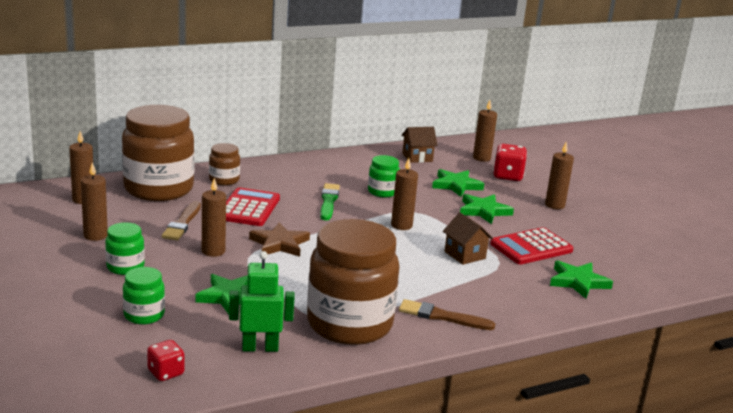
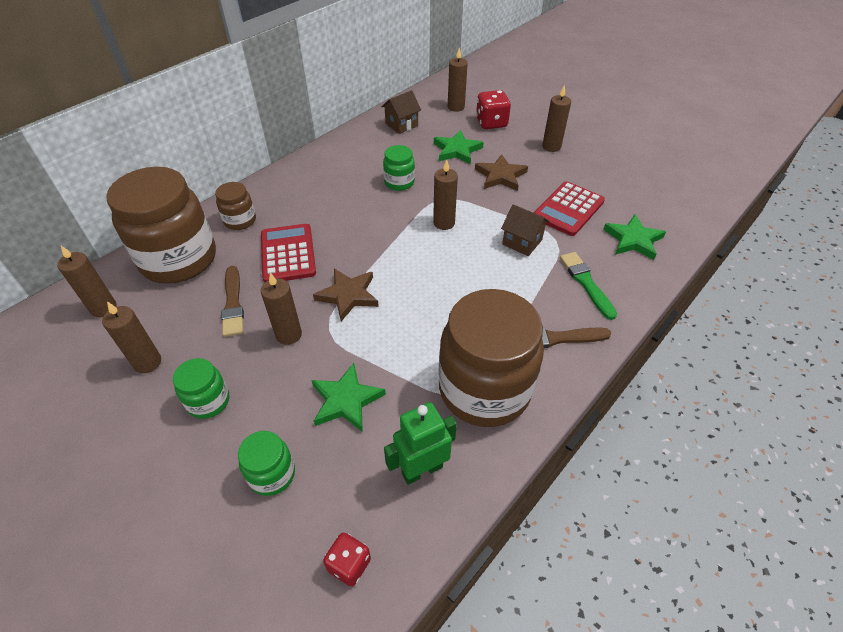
camera: 20 degrees left, 25 degrees up
green brush [320,183,340,220] -> green brush moved to [560,252,617,320]
green star [460,194,514,224] -> brown star [475,154,528,191]

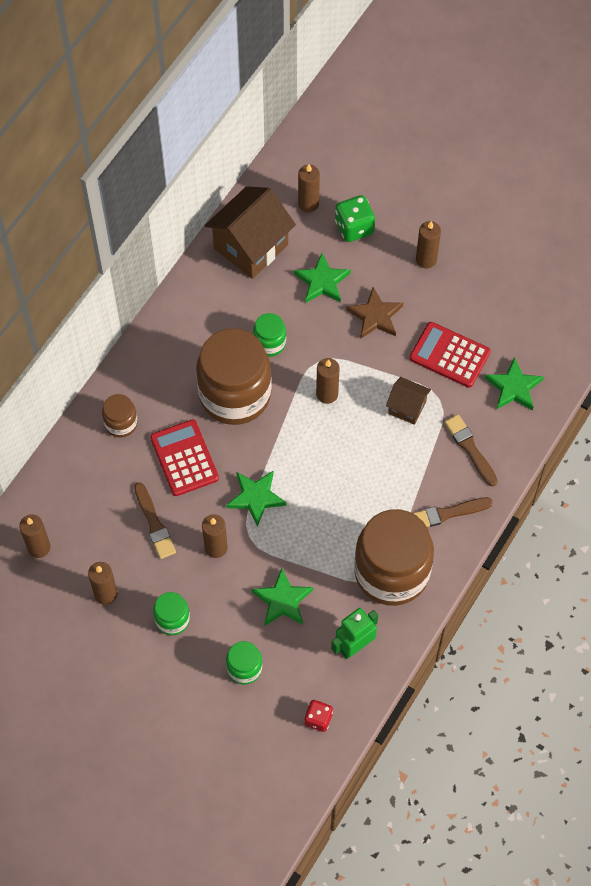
camera: 10 degrees left, 15 degrees up
brown jar [106,167,216,284] -> brown jar moved to [196,328,272,425]
brown star [313,268,379,321] -> green star [226,471,287,527]
brown house [381,91,421,134] -> brown house [204,186,296,279], size x1.92
red dice [476,90,511,129] -> green dice [335,195,375,242]
red calculator [534,181,605,236] -> red calculator turned 90 degrees clockwise [409,322,491,388]
green brush [560,252,617,320] -> brown brush [444,414,498,486]

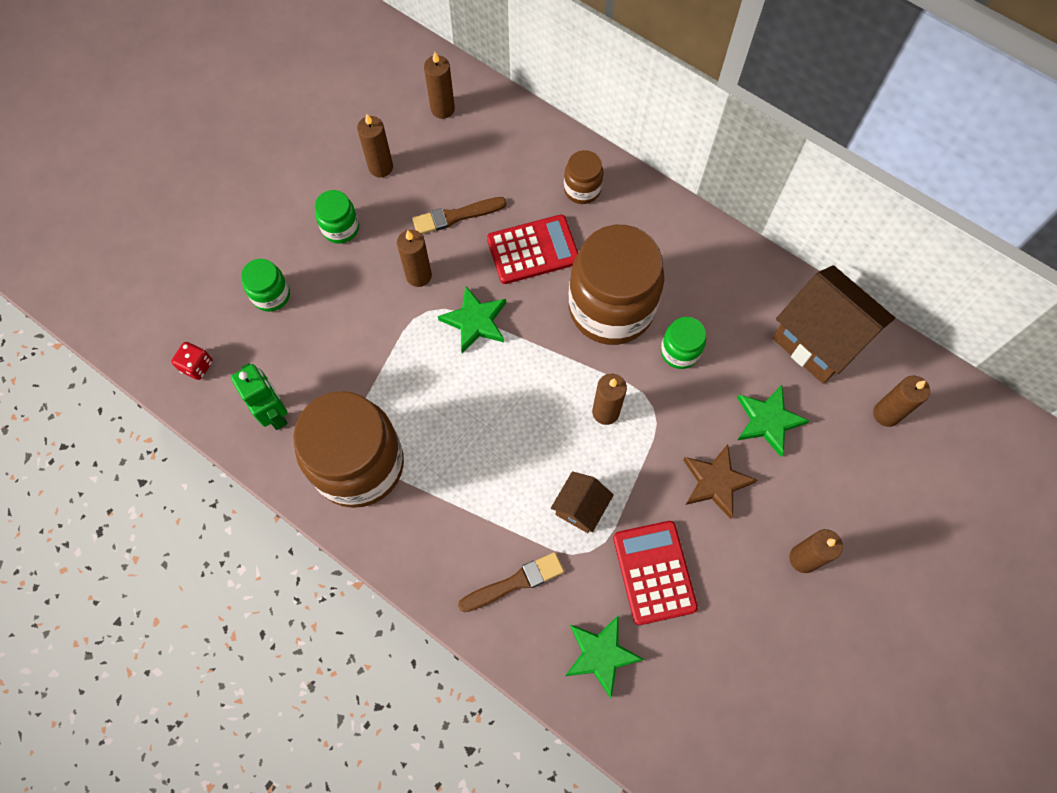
camera: 95 degrees right, 5 degrees up
green star [252,568,313,625] -> none
green dice [335,195,375,242] -> none
red calculator [409,322,491,388] -> red calculator turned 45 degrees counterclockwise [613,521,698,625]
brown brush [412,497,493,527] -> none

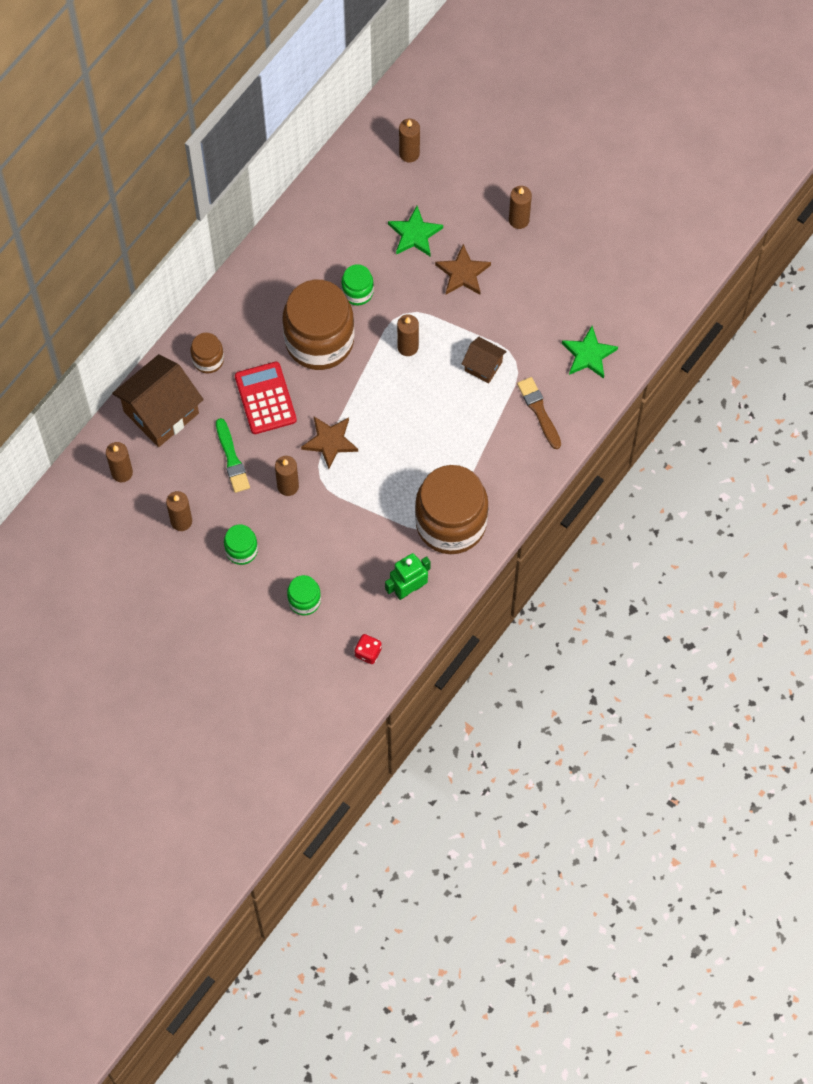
camera: 90 degrees left, 0 degrees up
brown brush [412,197,507,234] -> green brush [216,418,250,493]
green star [438,286,506,353] -> brown star [301,417,358,469]
red calculator [613,521,698,625] -> none
brown house [772,265,895,384] -> brown house moved to [112,354,204,447]

